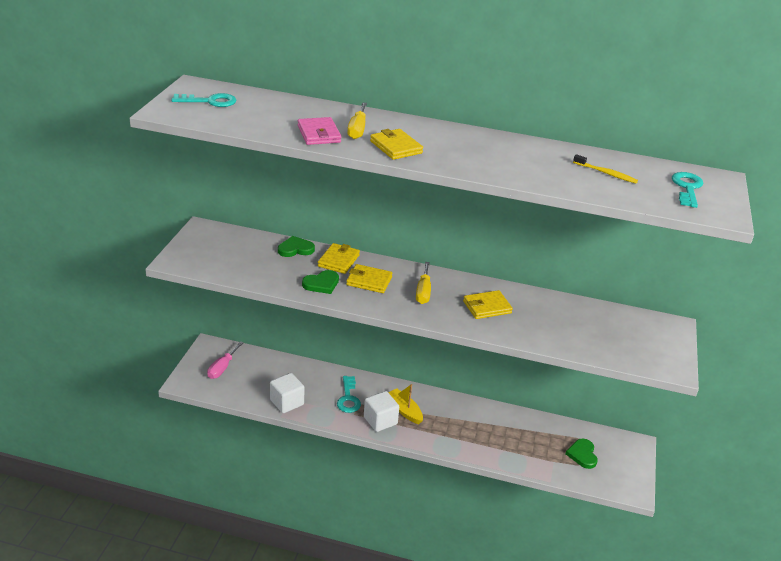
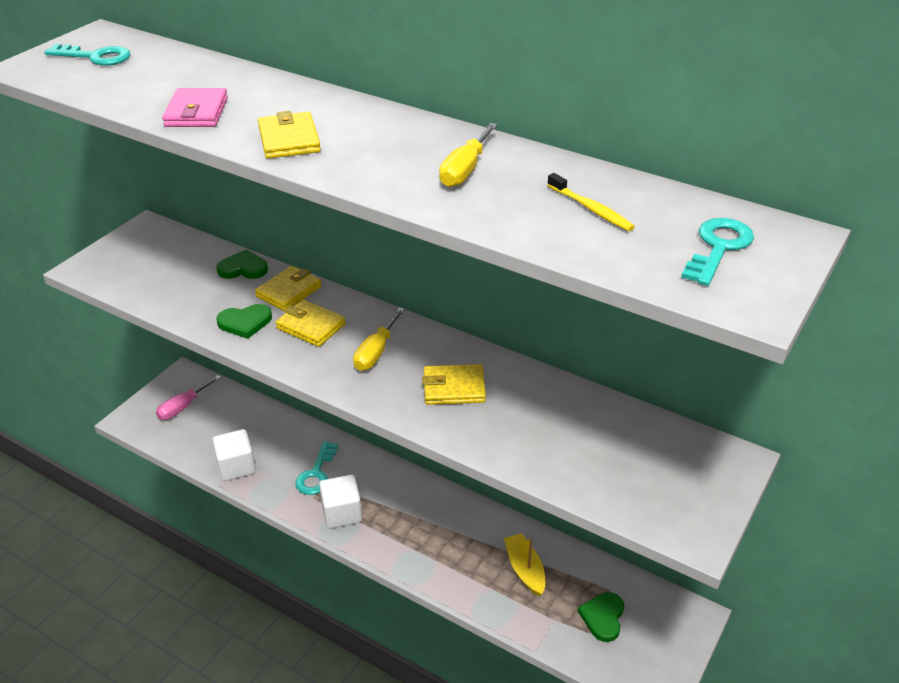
camera: 20 degrees right, 5 degrees up
yellow screwdriver [347,102,367,139] -> yellow screwdriver moved to [439,123,498,187]
yellow boat [388,384,423,424] -> yellow boat moved to [504,533,545,596]

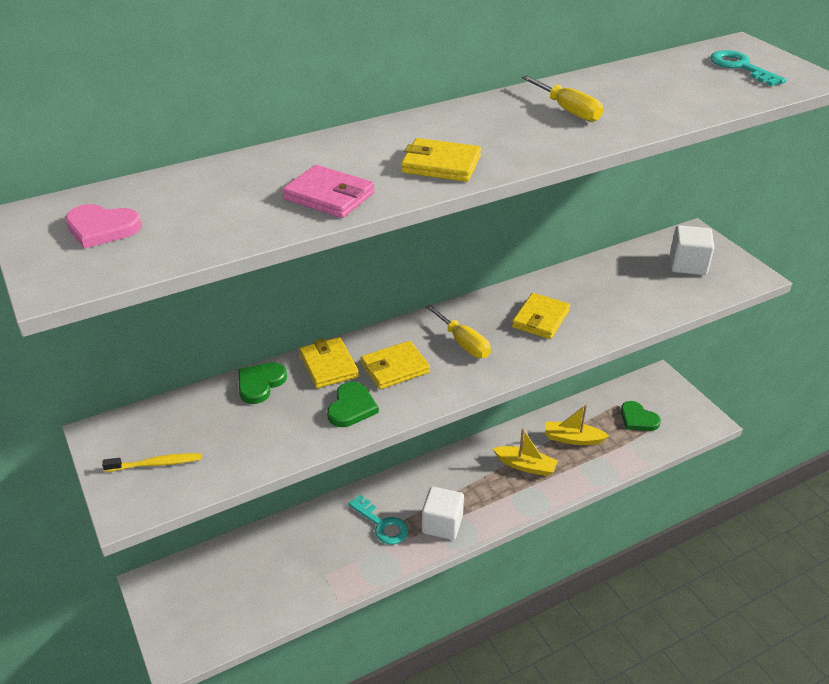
camera: 60 degrees left, 0 degrees up
turquoise key [45,44,130,66] -> pink heart [65,204,142,249]
pink screwdriver [156,375,221,420] -> none
white cube [212,429,256,481] -> white cube moved to [670,225,714,275]
yellow toothbrush [547,173,635,231] -> yellow toothbrush moved to [102,453,201,472]
none -> yellow boat [493,428,558,476]

